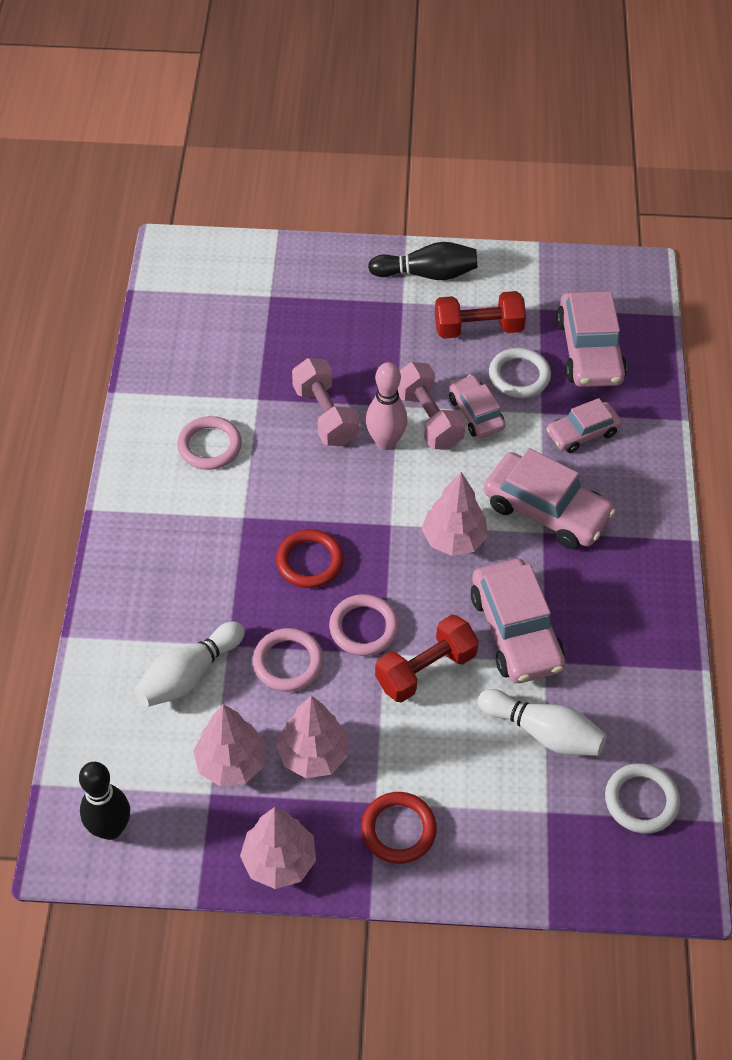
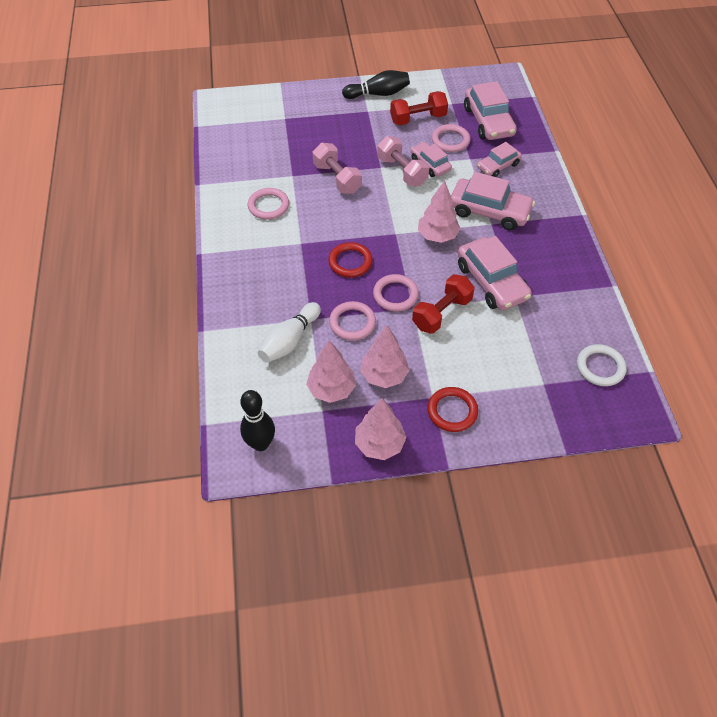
camera: 10 degrees left, 0 degrees up
pink bowling pin [366,362,407,450] -> none
white bowling pin [478,689,607,756] -> none
white ring [489,348,551,398] -> pink ring [432,124,470,152]

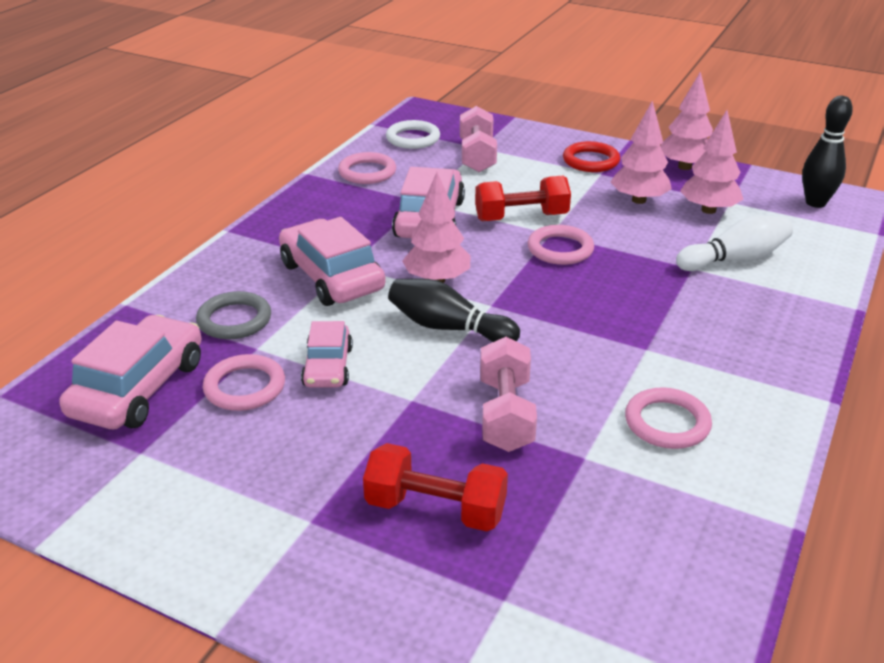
camera: 145 degrees left, 20 degrees down
red ring [328,242,373,278] -> none
pink ring [329,301,376,340] -> pink ring moved to [338,152,396,184]
black bowling pin [342,70,410,99] -> black bowling pin moved to [388,278,520,342]
pink dumbbell [377,136,429,186] -> pink dumbbell moved to [460,106,497,172]
red dumbbell [390,91,448,126] -> red dumbbell moved to [363,443,508,531]
pink car [477,142,522,177] -> grey ring [196,291,271,340]

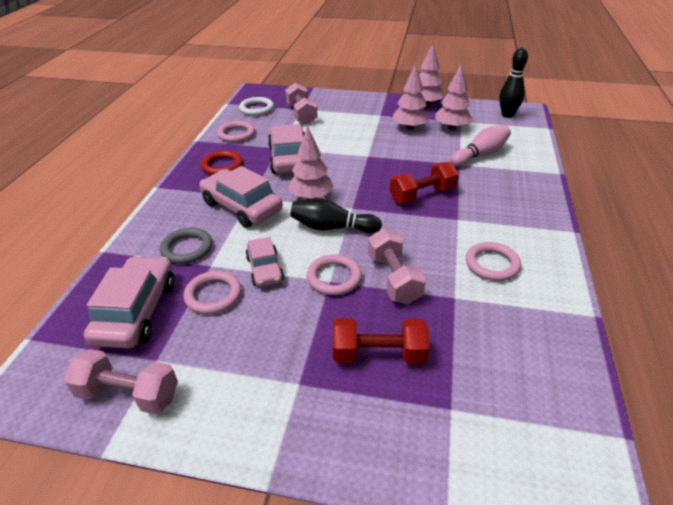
camera: 15 degrees left, 5 degrees up
red dumbbell [475,176,571,221] -> red dumbbell moved to [390,162,459,204]
pink ring [527,225,594,265] -> pink ring moved to [307,254,362,295]
red ring [563,141,620,172] -> red ring moved to [200,150,243,175]
white bowling pin [676,215,793,271] -> pink bowling pin [451,125,511,167]
none -> pink dumbbell [64,349,178,415]

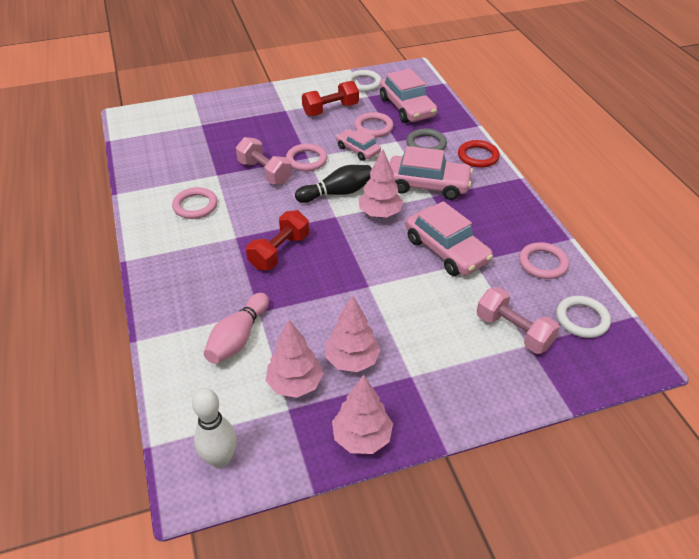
camera: 150 degrees right, 5 degrees up
pink dumbbell [64,349,178,415] -> white ring [346,70,382,92]
red ring [200,150,243,175] -> red ring moved to [458,140,500,168]
red dumbbell [333,318,429,364] -> red dumbbell moved to [302,81,359,116]
black bowling pin [499,48,528,118] -> white bowling pin [192,388,237,468]

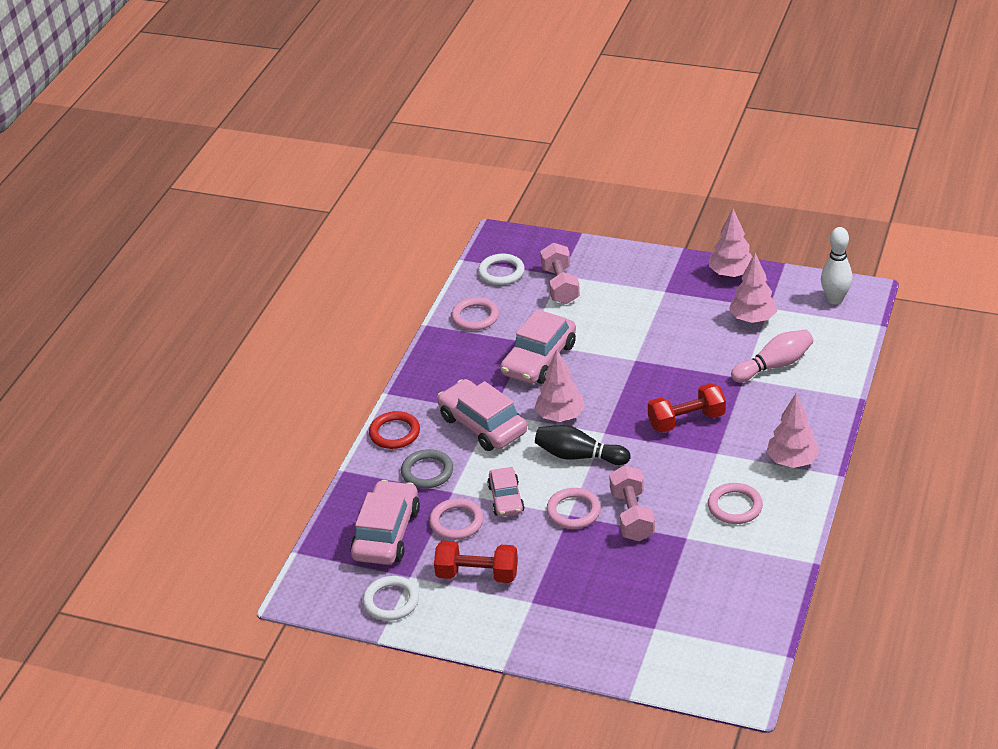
camera: 140 degrees left, 5 degrees down
pink tree [326,295,381,372] -> pink tree moved to [766,394,820,468]
pink car [406,201,493,276] -> pink car turned 150 degrees counterclockwise [500,309,576,384]

